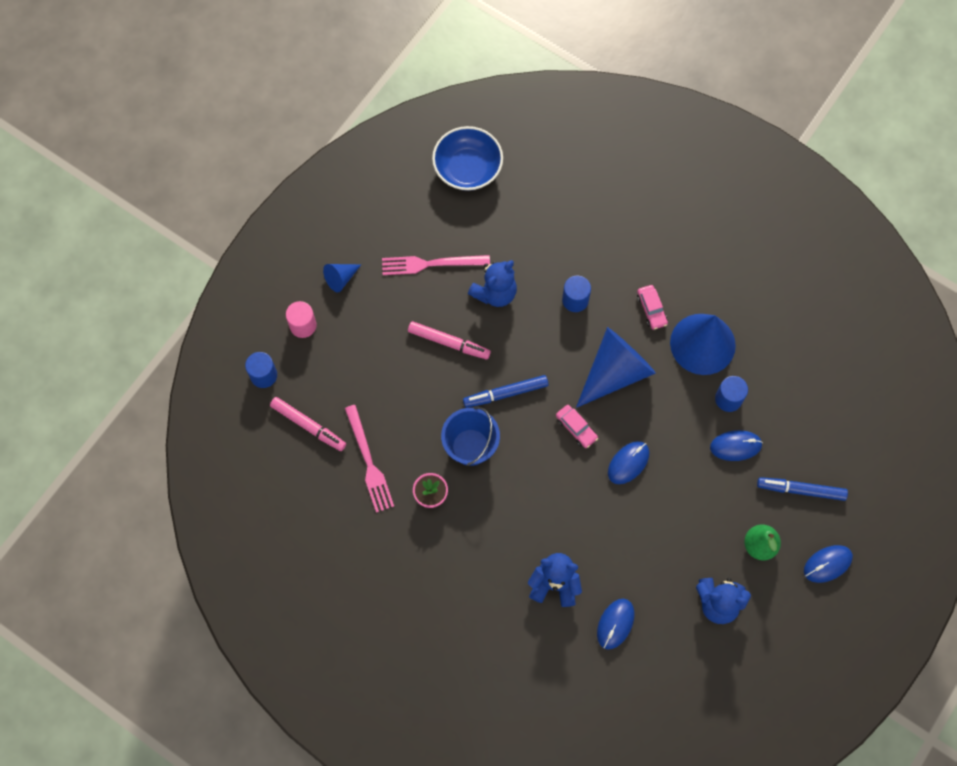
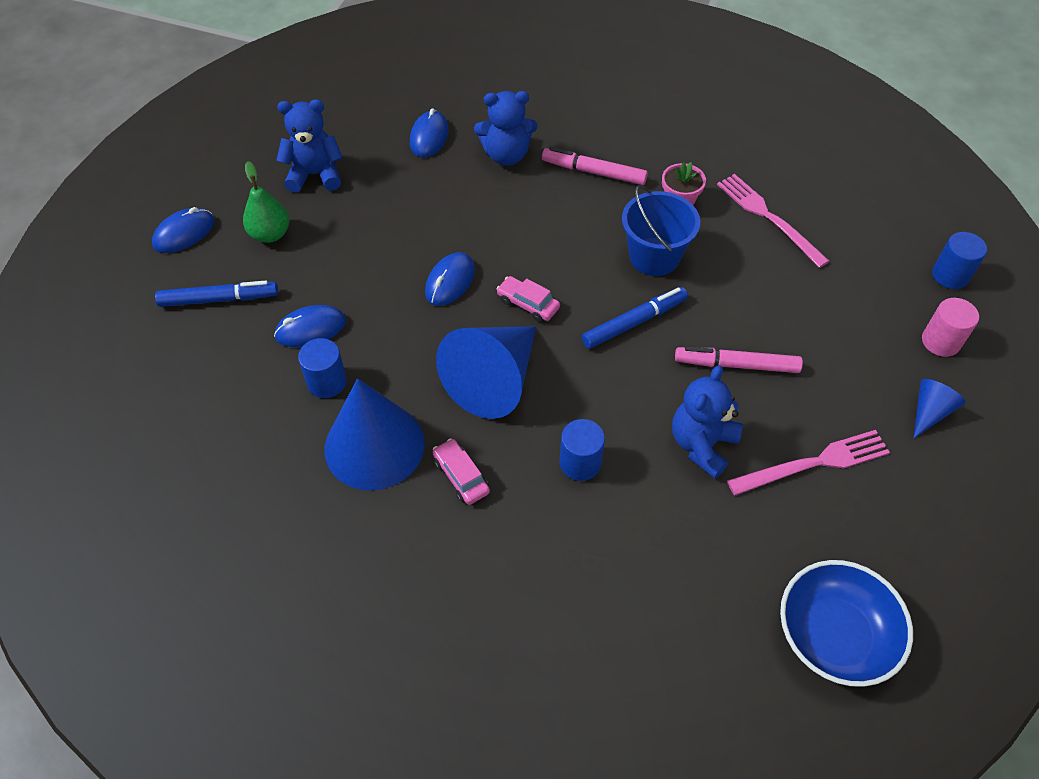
camera: 165 degrees right, 15 degrees down
pink marker [270,397,346,451] -> pink marker moved to [542,147,648,185]

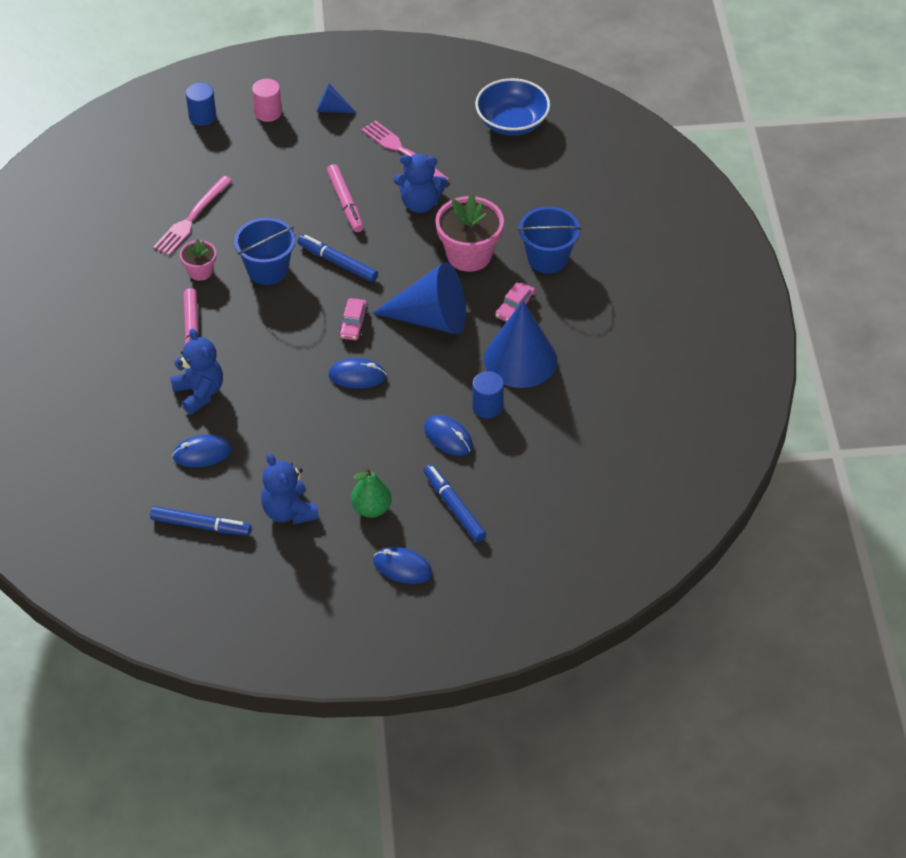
camera: 115 degrees left, 5 degrees down
blue cylinder [560,419,605,481] -> pink flower pot [435,194,504,272]
none -> blue marker [150,506,251,536]
none -> blue bucket [518,206,581,274]

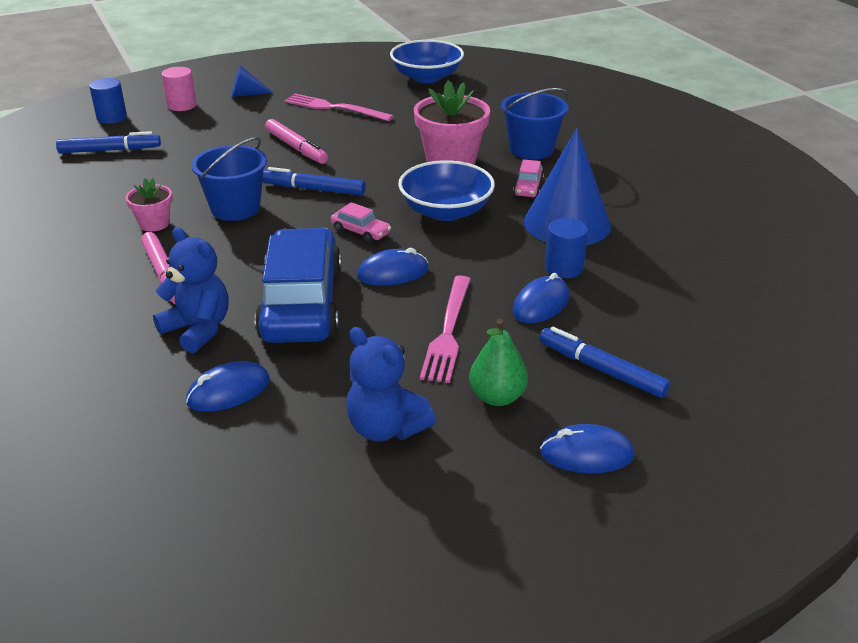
camera: 20 degrees left, 15 degrees down
blue marker [150,506,251,536] -> blue marker moved to [56,131,161,153]
pink fork [153,176,232,255] -> pink fork moved to [420,275,471,383]
pink car [339,298,368,340] -> pink car turned 45 degrees counterclockwise [331,202,391,243]
blue cone [373,262,466,334] -> blue bowl [398,160,495,221]
blue teddy bear [394,154,448,213] -> none
blue mouse [424,415,473,456] -> blue mouse turned 75 degrees counterclockwise [512,273,570,323]
none -> blue car [255,228,342,343]

